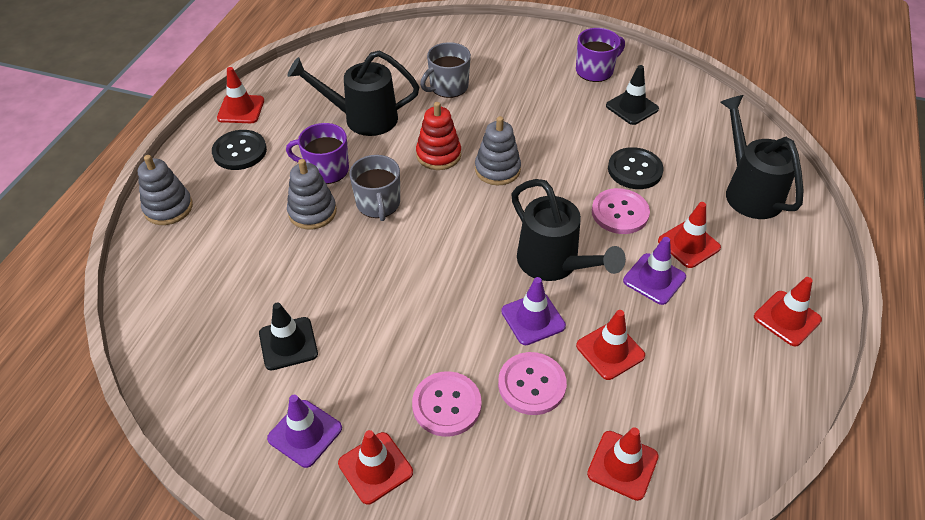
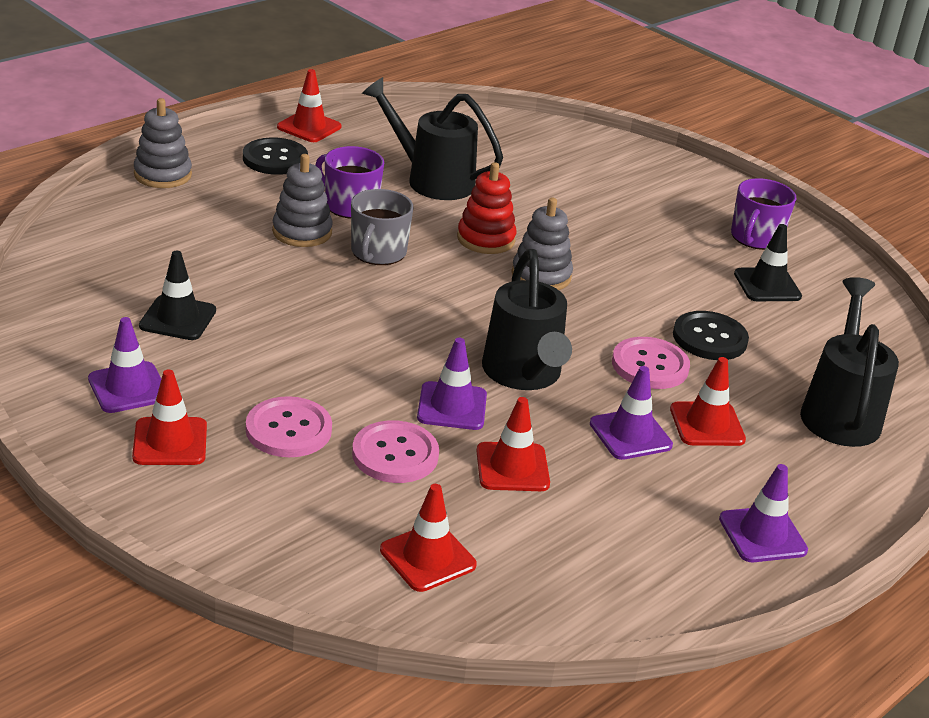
camera: 25 degrees right, 15 degrees down
grey mug [420,42,471,98] -> none
purple mug [576,28,625,82] -> purple mug turned 120 degrees clockwise [731,178,796,250]
red traffic cone [754,277,822,346] -> purple traffic cone [719,464,808,562]

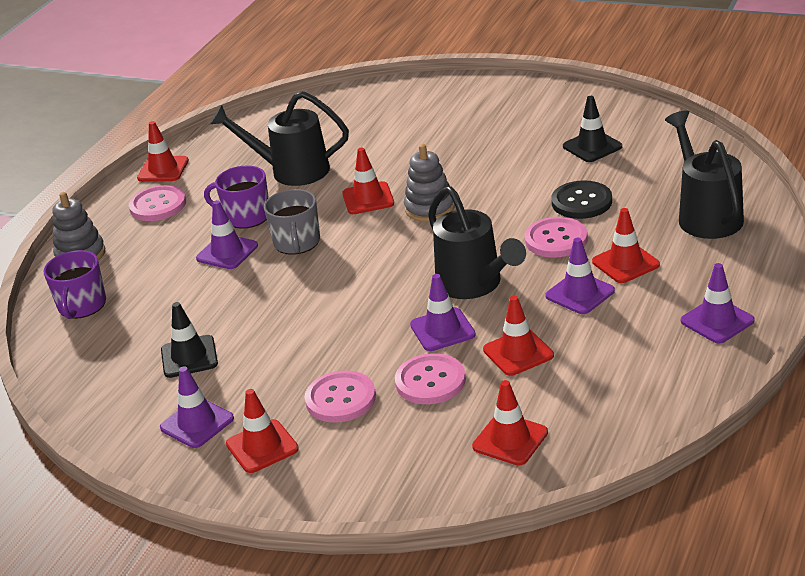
camera: 15 degrees left, 0 degrees up
black button [243,137,308,175] -> pink button [129,185,186,221]
grey stacking toy [272,154,333,247] -> purple traffic cone [196,200,258,269]
red stacking toy [457,162,516,254] -> red traffic cone [342,148,394,214]
purple mug [731,178,796,250] -> purple mug moved to [43,250,106,319]

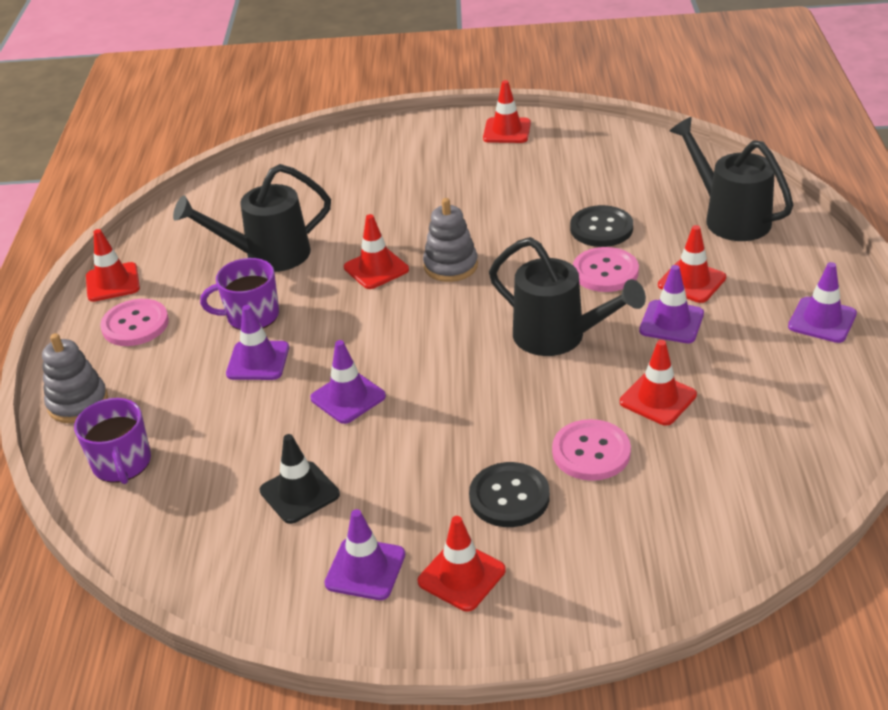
camera: 25 degrees left, 5 degrees up
grey mug [264,189,320,255] -> none
pink button [305,370,376,423] -> black button [469,462,550,527]
purple traffic cone [410,274,476,351] -> purple traffic cone moved to [310,340,386,424]
red traffic cone [472,380,548,466] -> red traffic cone moved to [483,80,531,143]
black traffic cone [563,96,622,162] -> none

